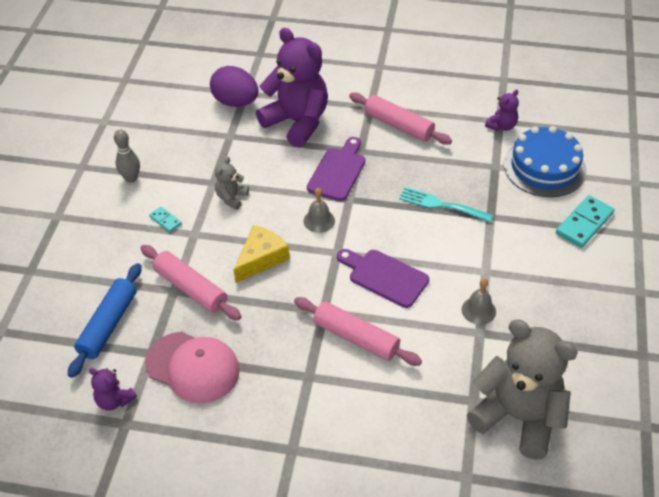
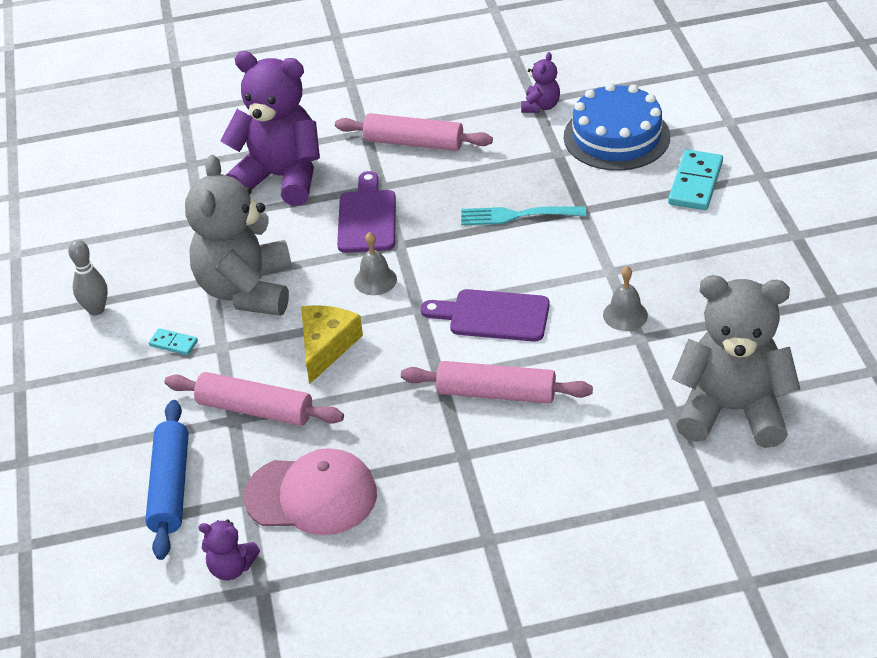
camera: 20 degrees left, 5 degrees down
purple egg [210,66,258,107] -> none
grey teddy bear [215,157,249,210] -> grey teddy bear [185,155,292,316], size x2.28

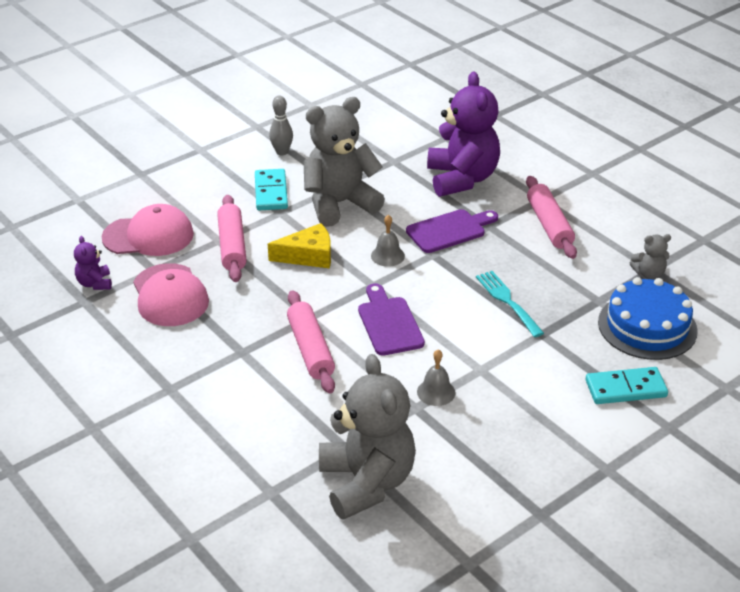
camera: 60 degrees right, 5 degrees down
blue rolling pin [145,400,189,560] -> pink cap [102,204,194,256]
turquoise domino [149,328,198,355] -> turquoise domino [255,169,288,211], size x1.93
purple teddy bear [521,52,560,113] -> grey teddy bear [630,234,671,280]

